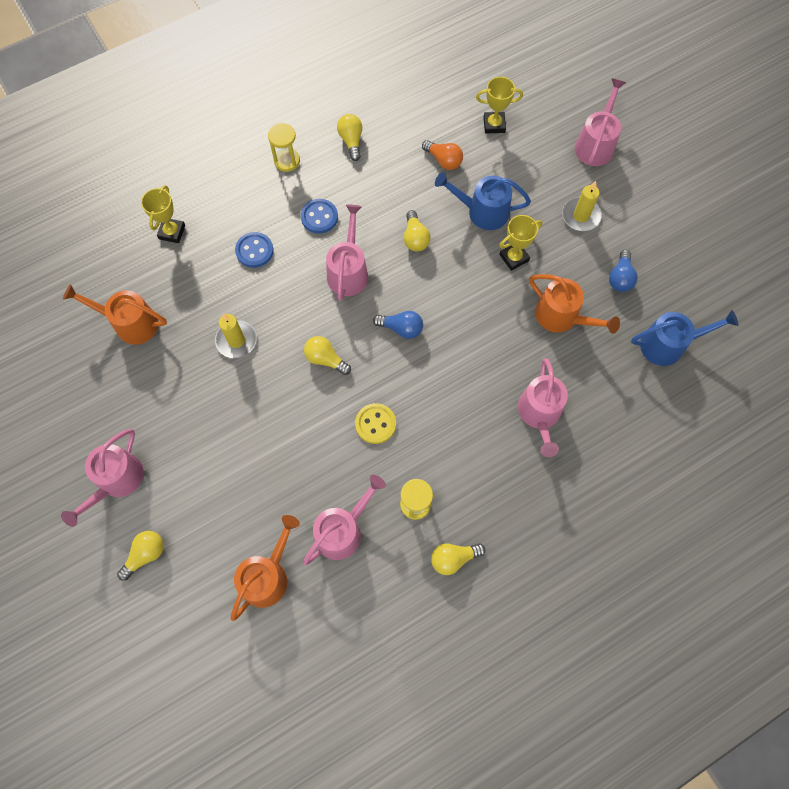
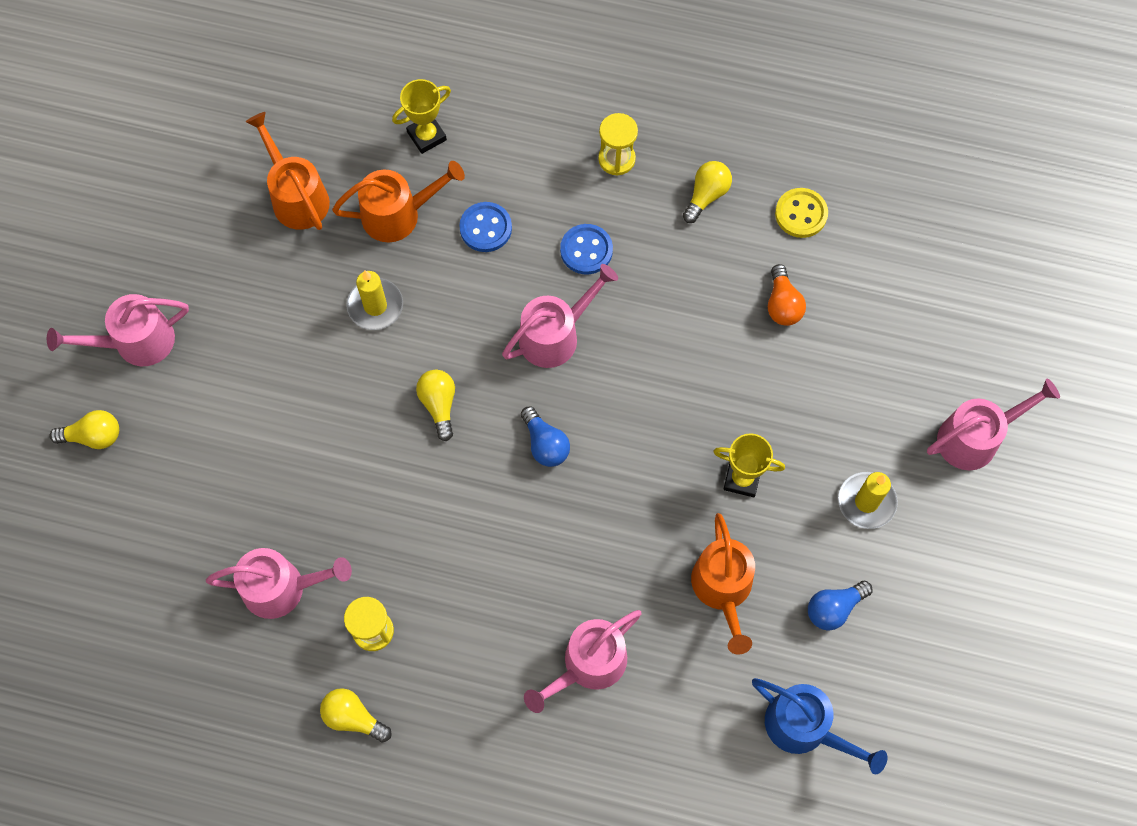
camera: 45 degrees right, 0 degrees up
orange watering can [230,515,300,621] -> orange watering can moved to [332,161,465,242]
yellow button [355,403,396,444] -> yellow button moved to [775,188,828,238]
yellow light bulb [404,210,431,252] -> none
blue watering can [435,172,531,230] -> none
yellow trophy [476,77,523,133] -> none

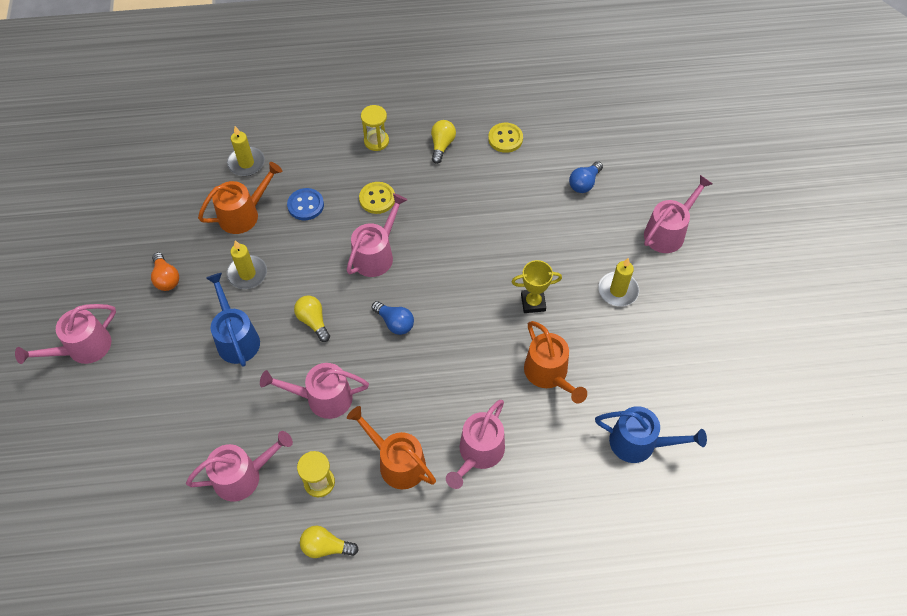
camera: 20 degrees left, 10 degrees down
yellow light bulb [49,410,119,449] -> none
orange watering can [246,112,330,230] -> orange watering can moved to [347,406,436,489]
yellow trophy [392,79,451,154] -> yellow candle [227,126,265,176]
blue button [560,224,613,275] -> yellow button [359,182,395,214]
orange light bulb [768,264,806,326] -> orange light bulb moved to [151,252,179,291]
blue light bulb [808,580,872,631] -> blue light bulb moved to [569,161,603,193]
none -> blue watering can [206,273,260,367]
none -> pink watering can [260,363,369,419]

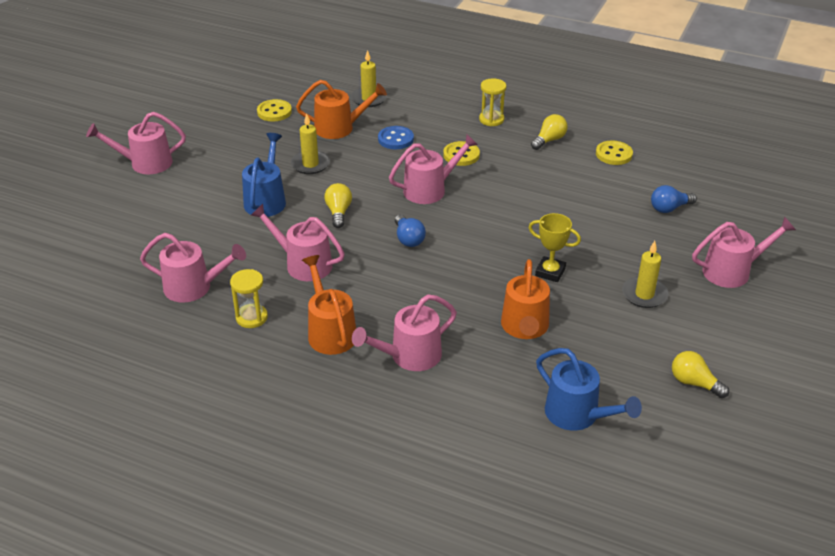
camera: 30 degrees right, 20 degrees down
orange light bulb [151,252,179,291] -> none
yellow light bulb [300,525,359,558] -> yellow light bulb moved to [672,351,729,398]
none -> yellow button [257,99,292,121]

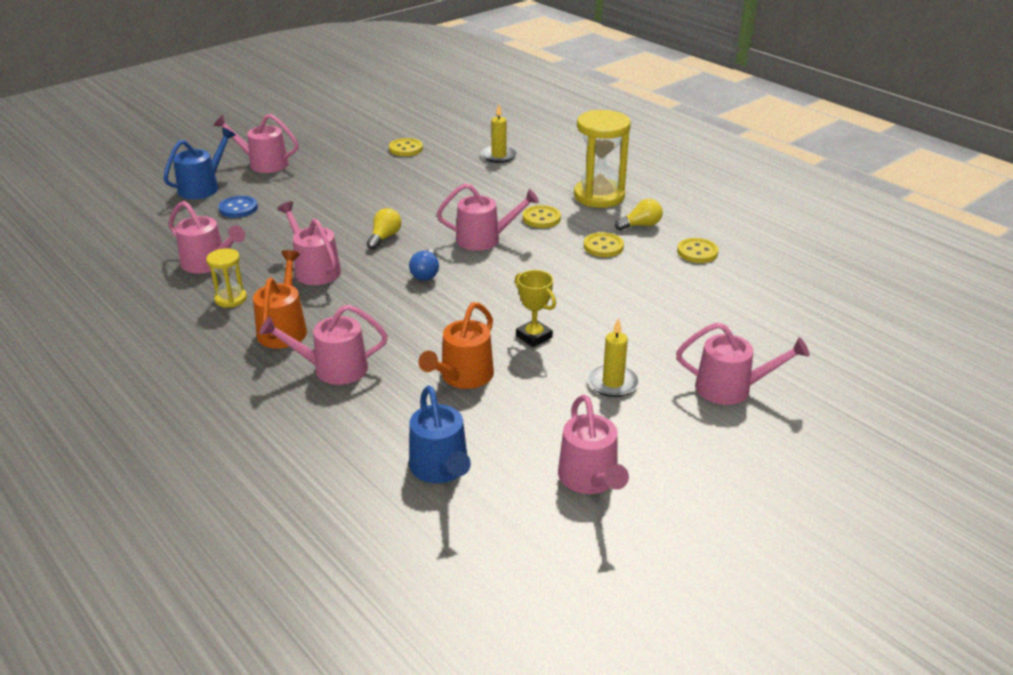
camera: 25 degrees right, 5 degrees down
blue watering can [242,133,286,217] -> blue watering can moved to [163,128,236,199]
yellow candle [291,113,330,174] -> none
orange watering can [296,80,387,139] -> none
blue button [378,126,414,149] -> blue button moved to [219,196,258,218]
yellow hourglass [479,78,506,126] -> yellow hourglass [574,110,631,208], size x1.93
blue light bulb [651,185,697,213] -> none
yellow light bulb [672,351,729,398] -> pink watering can [558,394,629,494]
none -> yellow button [584,232,624,257]

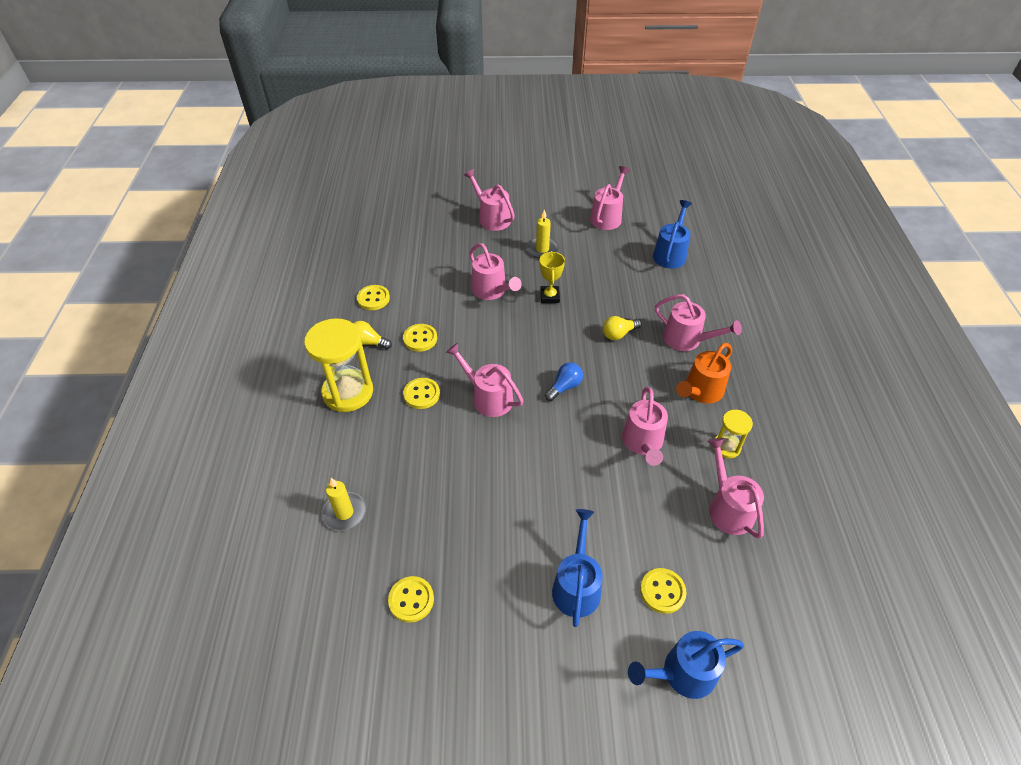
camera: 140 degrees left, 15 degrees up
pink watering can [213,114,299,173] -> pink watering can moved to [469,243,522,300]
blue button [219,196,258,218] -> yellow button [640,568,686,614]
yellow light bulb [367,208,401,250] -> yellow light bulb moved to [603,316,641,340]
orange watering can [418,302,494,389] -> none
none -> blue watering can [552,509,603,627]

